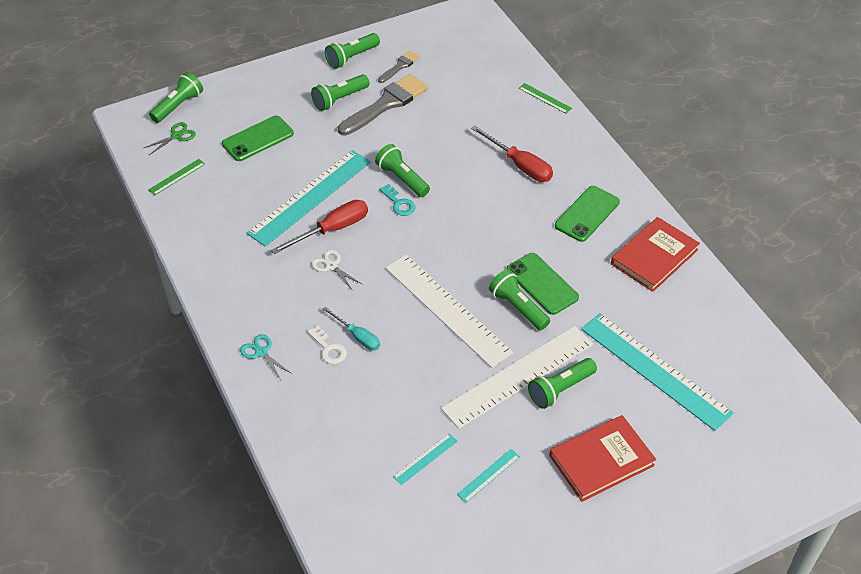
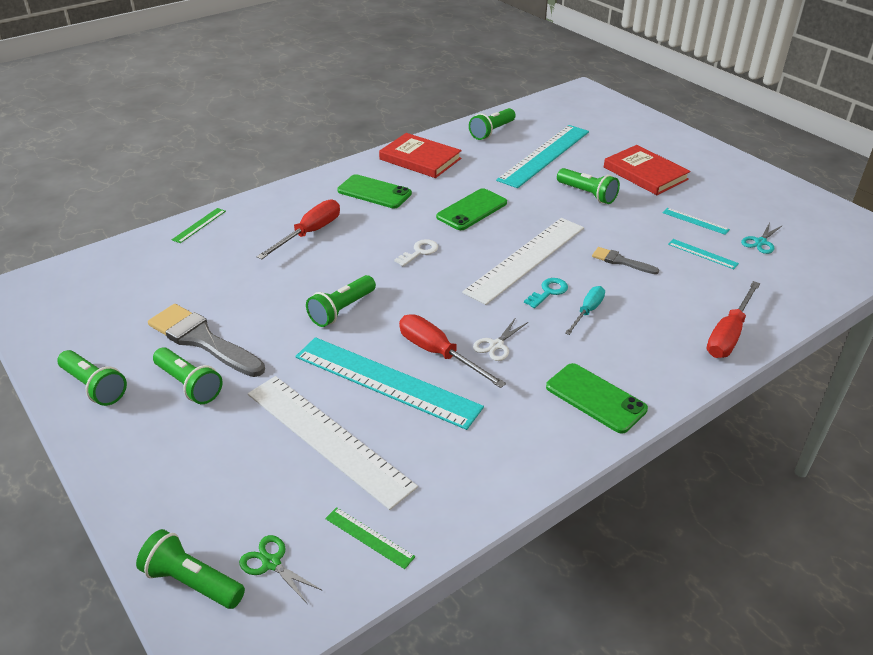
camera: 100 degrees left, 10 degrees down
green phone [222,115,294,161] -> green phone moved to [546,363,648,434]
turquoise scissors [240,334,292,380] -> turquoise scissors moved to [741,222,783,254]
white key [307,326,347,364] -> white key moved to [394,239,438,267]
grey brush [378,51,420,83] -> grey brush moved to [592,247,659,274]
turquoise key [379,184,416,216] -> turquoise key moved to [524,278,568,308]
white ruler [441,326,593,429] -> white ruler moved to [248,376,418,510]
green flashlight [489,270,550,330] -> green flashlight moved to [469,108,516,140]
none -> red screwdriver [707,281,760,358]

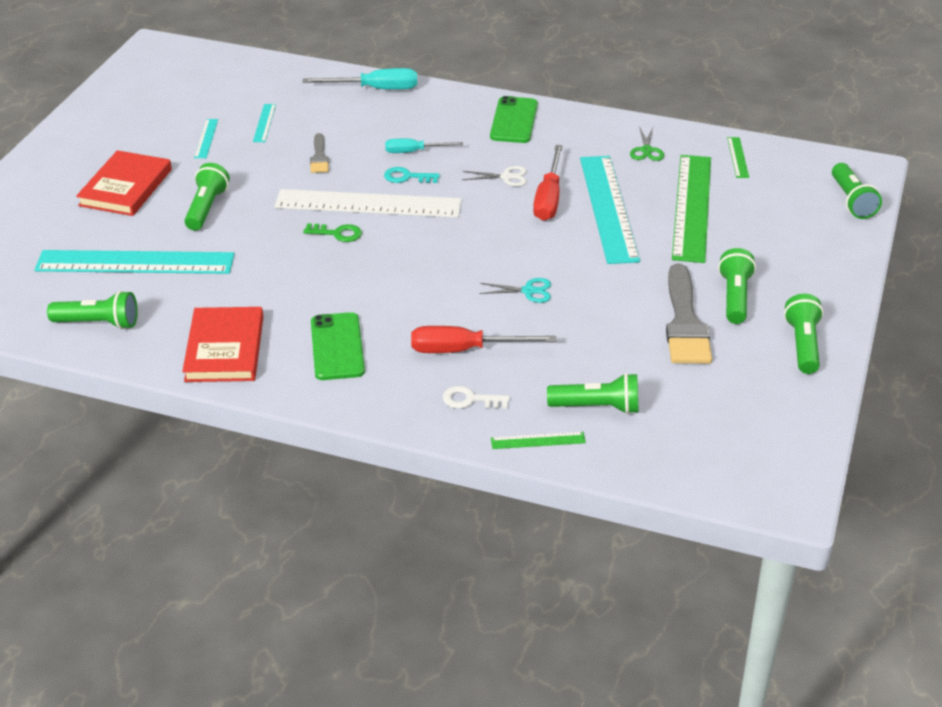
camera: 125 degrees left, 0 degrees up
green scissors [239,535,323,603] -> green scissors moved to [630,127,664,161]
white ruler [248,376,418,510] -> green ruler [672,155,711,263]
green flashlight [306,275,376,327] -> green flashlight moved to [547,373,638,414]
white key [394,239,438,267] -> white key moved to [442,386,510,409]
green phone [436,188,507,230] -> none
red screwdriver [707,281,760,358] -> turquoise screwdriver [303,68,417,90]
turquoise scissors [741,222,783,254] -> turquoise scissors moved to [479,278,551,303]
none -> green key [303,223,362,242]

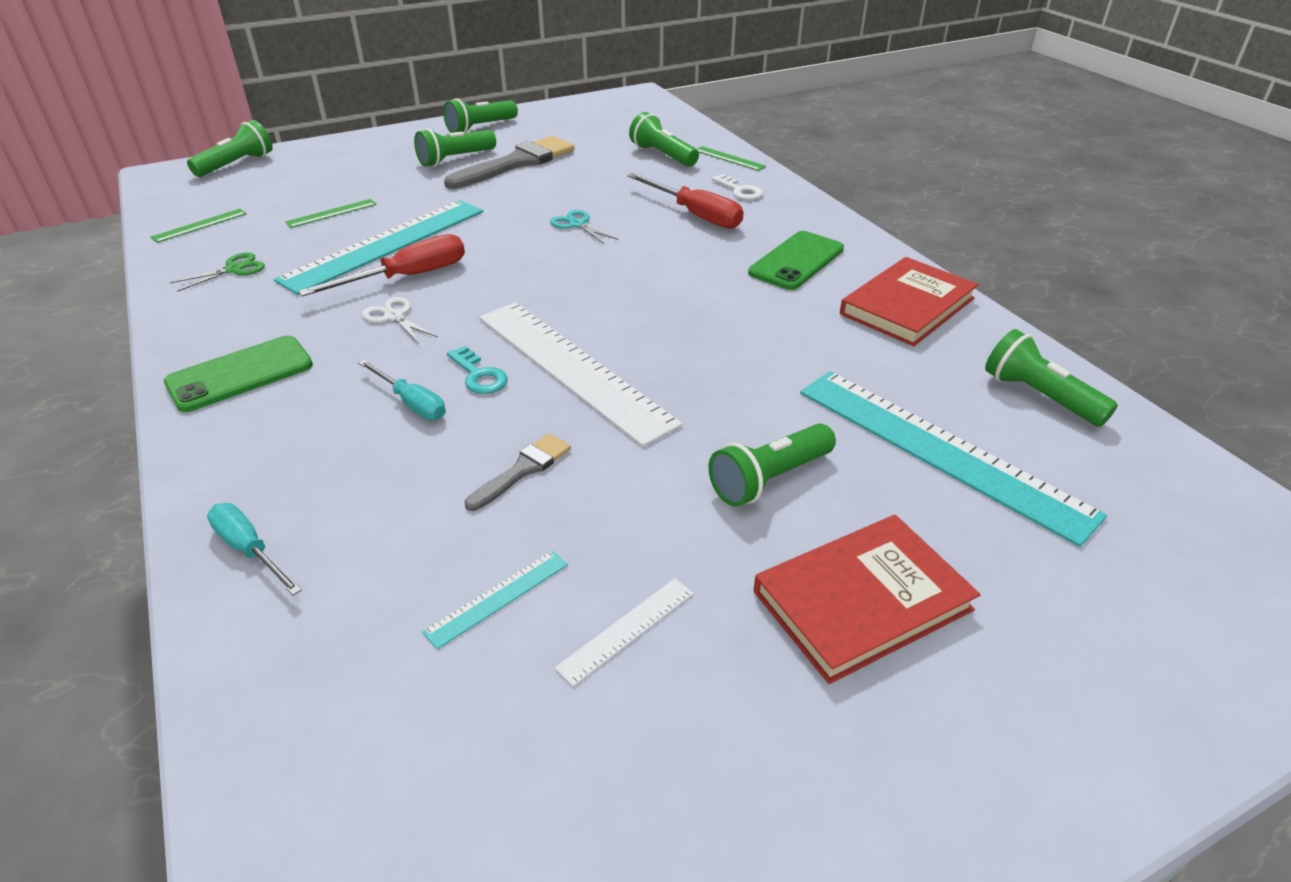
camera: 135 degrees left, 0 degrees up
turquoise ruler [194,119,218,158] -> white ruler [555,578,694,687]
turquoise screwdriver [303,68,417,90] -> turquoise screwdriver [207,503,302,596], size x0.64
green key [303,223,362,242] -> none
green ruler [672,155,711,263] -> green ruler [285,199,377,228], size x0.42

